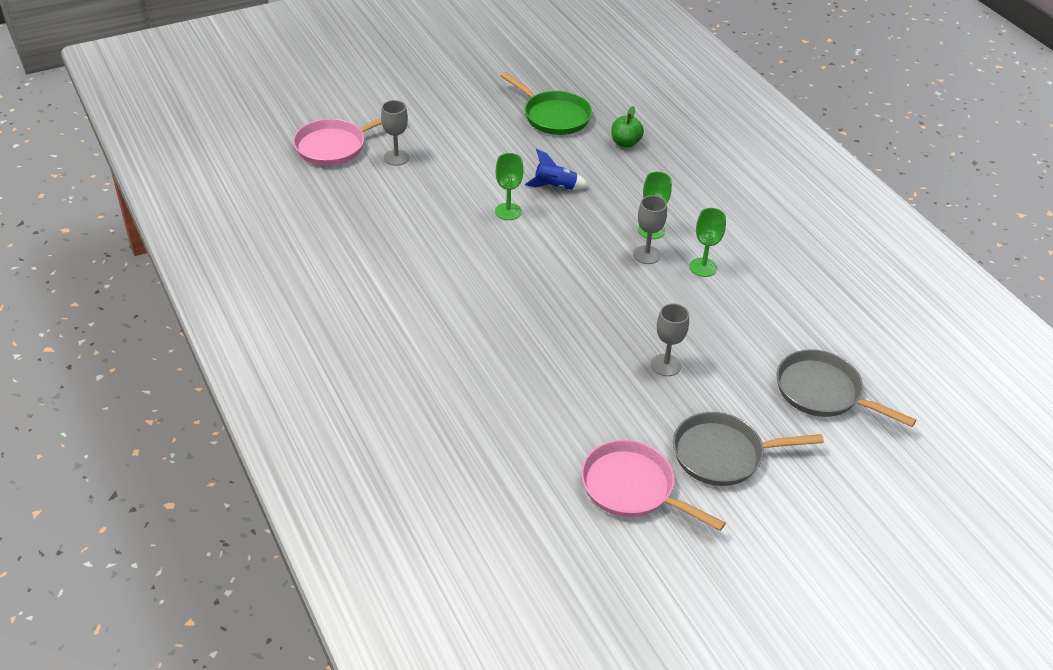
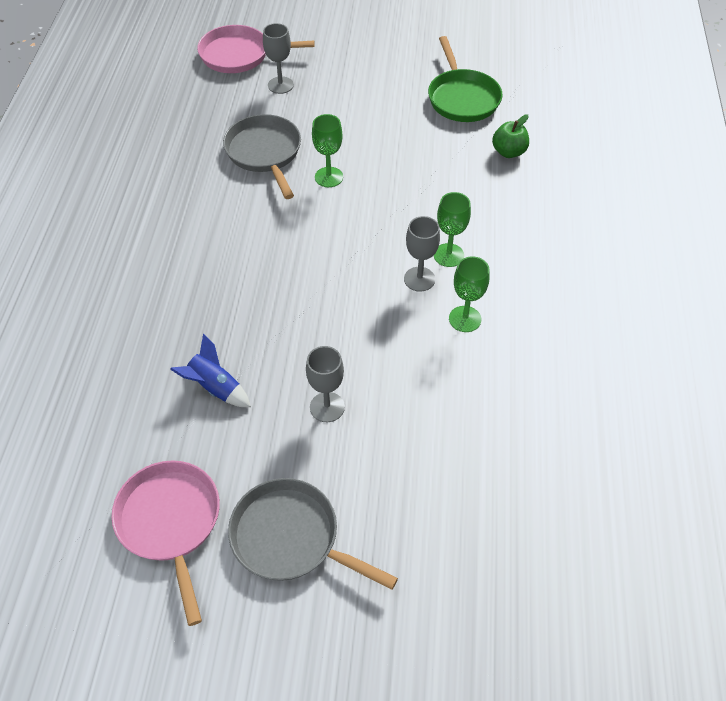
camera: 35 degrees right, 10 degrees up
blue rocket [525,149,589,190] -> blue rocket moved to [170,334,251,407]
grey pan [776,349,916,427] -> grey pan moved to [223,114,301,199]

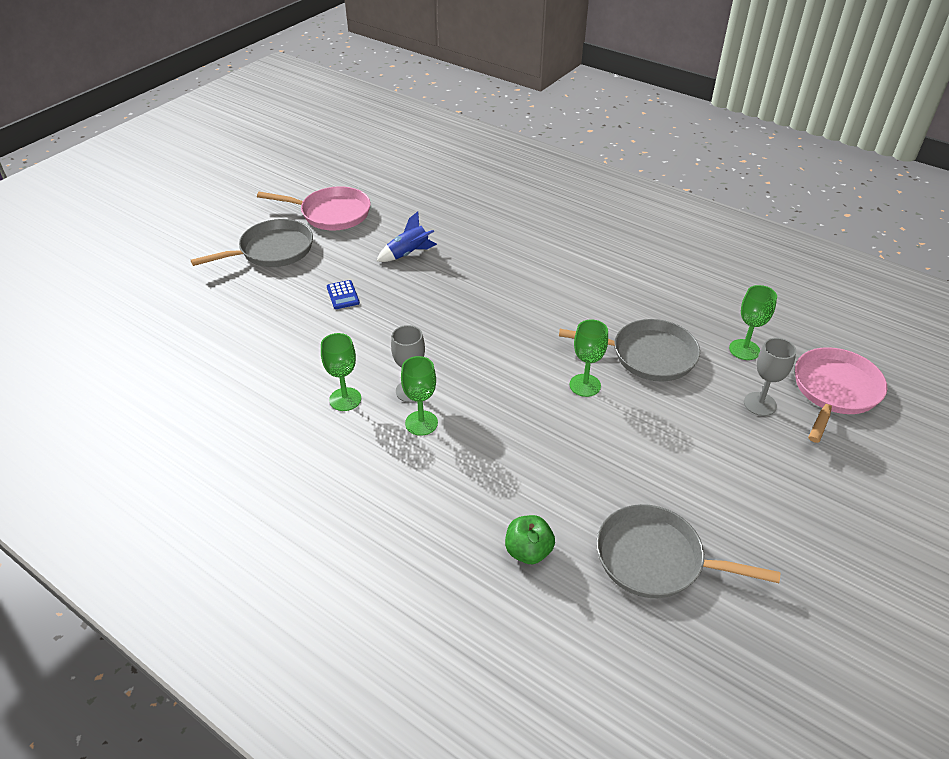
camera: 120 degrees right, 10 degrees down
grey goblet [306,346,345,422] -> blue calculator [327,280,360,309]
green pan [428,36,502,122] -> grey pan [596,504,780,598]
none -> green goblet [729,285,777,360]

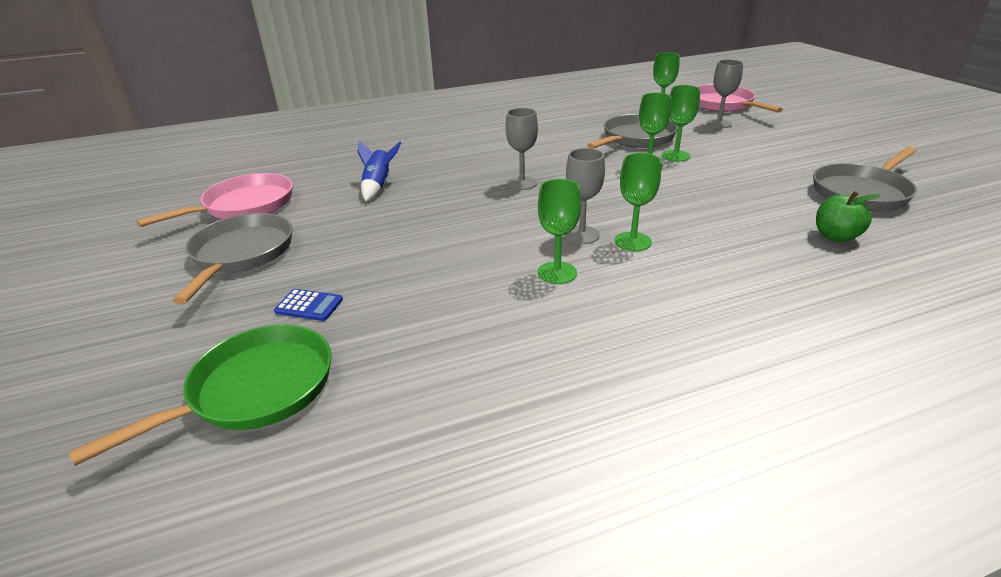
camera: 55 degrees left, 10 degrees down
blue calculator [327,280,360,309] -> blue calculator moved to [274,289,343,321]
none -> green pan [68,325,332,466]
none -> grey goblet [506,108,538,190]
none -> green goblet [662,85,700,162]

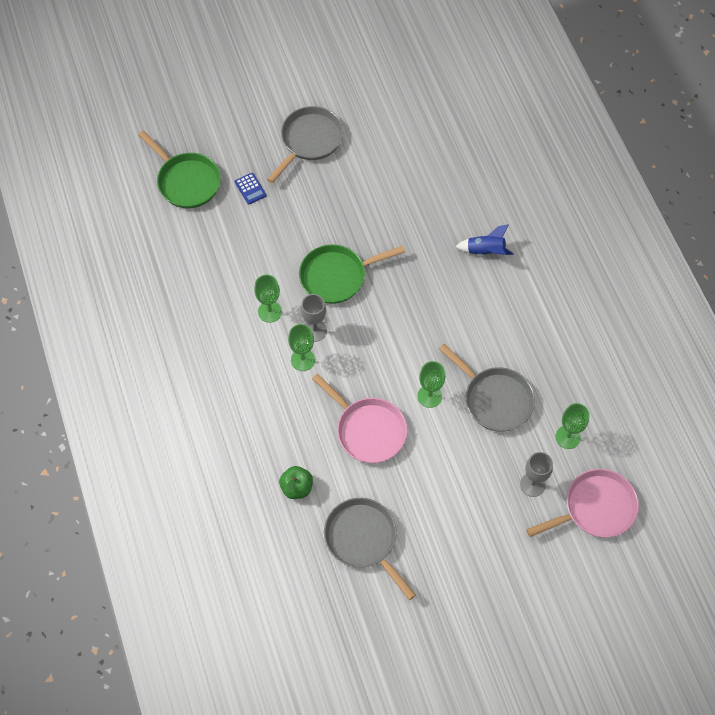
camera: 90 degrees right, 30 degrees up
pink pan [136,173,293,227] -> pink pan moved to [312,374,407,463]
grey pan [173,213,293,304] -> grey pan turned 60 degrees counterclockwise [267,106,343,183]
blue calculator [274,289,343,321] -> blue calculator turned 45 degrees counterclockwise [235,173,266,204]
blue rocket [357,141,401,201] -> blue rocket moved to [455,224,514,255]
grey goblet [506,108,538,190] -> none
green goblet [662,85,700,162] -> none
none -> green pan [299,244,405,304]

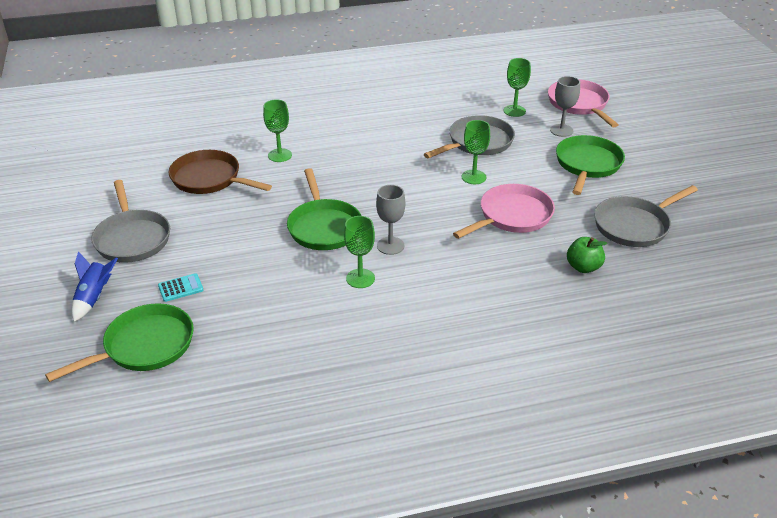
camera: 85 degrees left, 25 degrees down
blue calculator [235,173,266,204] -> turquoise calculator [158,273,203,302]
grey pan [267,106,343,183] -> grey pan turned 150 degrees counterclockwise [91,180,170,263]
green goblet [288,324,315,371] -> green goblet moved to [263,99,292,162]
blue rocket [455,224,514,255] -> blue rocket moved to [71,251,118,322]
none -> brown pan [169,150,272,194]
none -> green pan [556,135,625,195]

